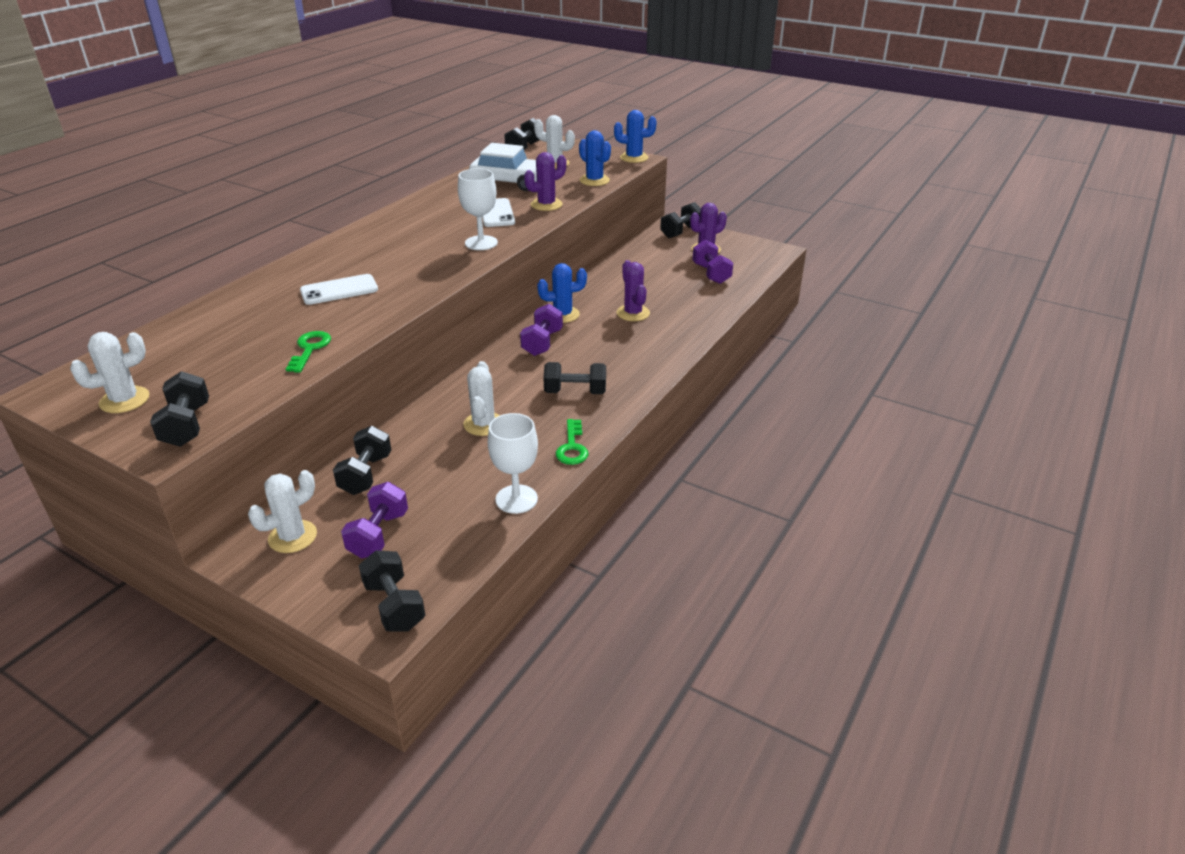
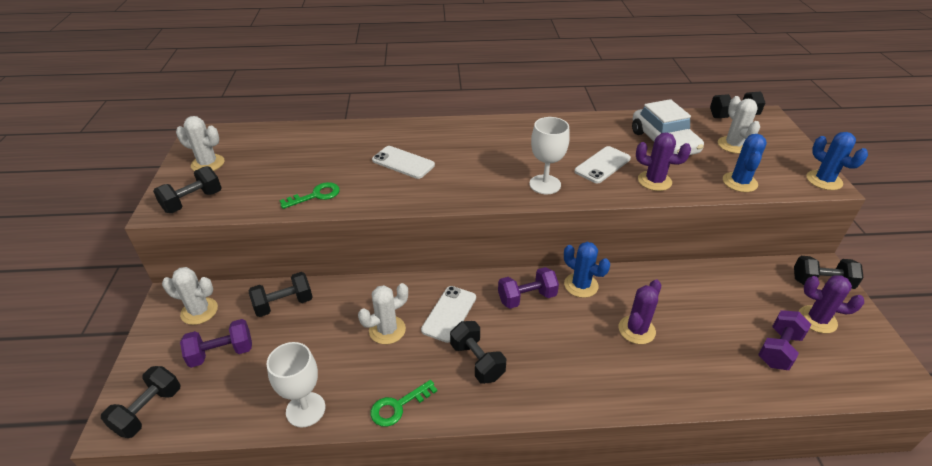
camera: 55 degrees right, 5 degrees up
none -> white phone [421,286,476,343]

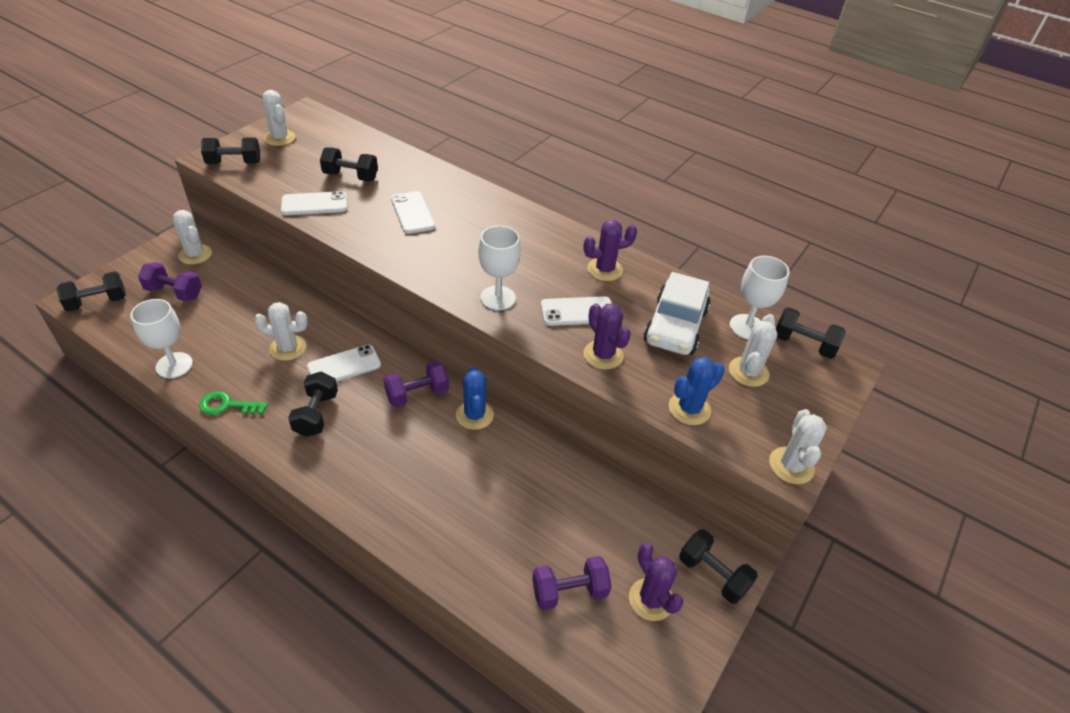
camera: 35 degrees right, 5 degrees up
black dumbbell [249,272,313,317] -> black dumbbell moved to [320,147,378,181]
green key [279,182,340,209] -> white phone [281,191,347,215]
purple dumbbell [498,267,559,309] -> purple dumbbell turned 45 degrees counterclockwise [384,361,449,407]
purple cactus [618,280,661,344] -> purple cactus moved to [583,220,637,281]
blue cactus [807,132,868,190] -> white cactus [769,409,827,484]
none -> white goblet [730,256,789,340]

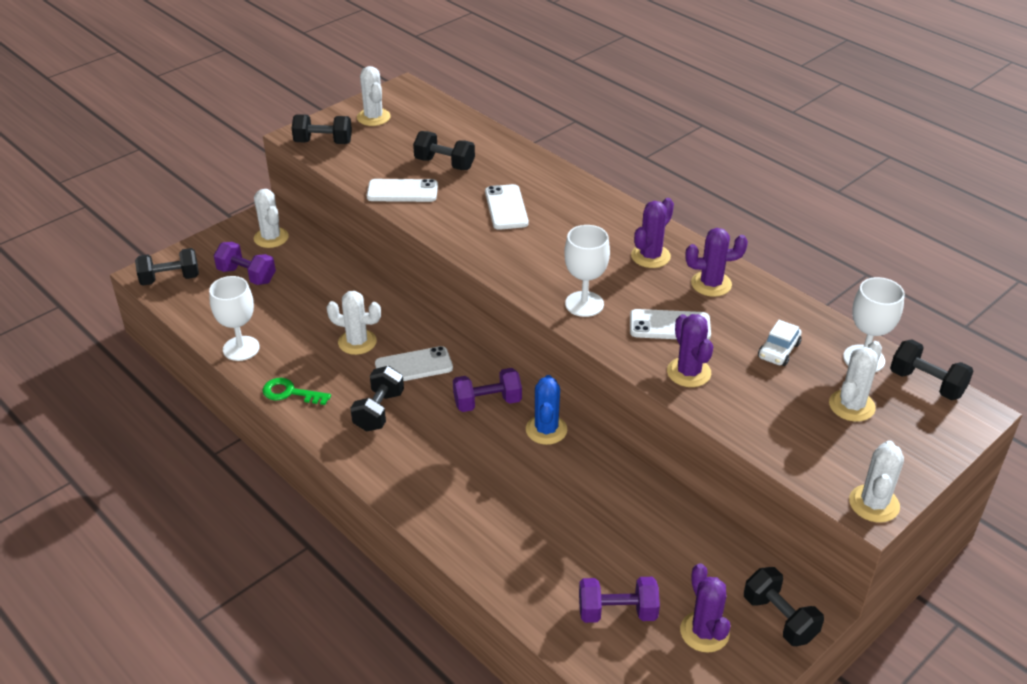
camera: 15 degrees right, 5 degrees down
white car [643,272,711,355] -> white car [758,320,802,366], size x0.51
blue cactus [669,357,725,425] -> none
none -> purple cactus [631,198,674,268]

